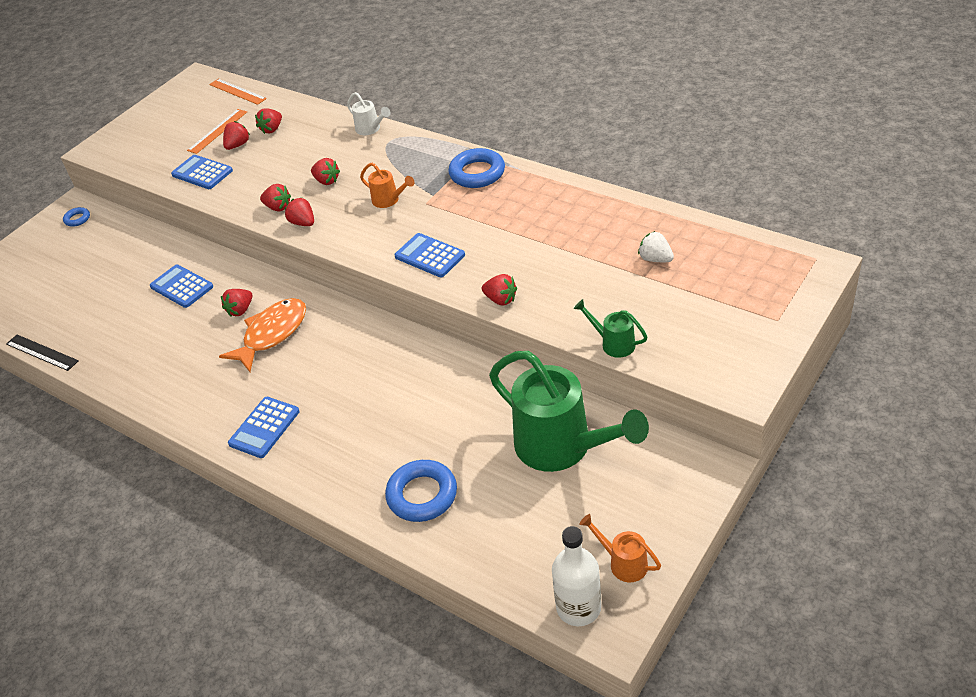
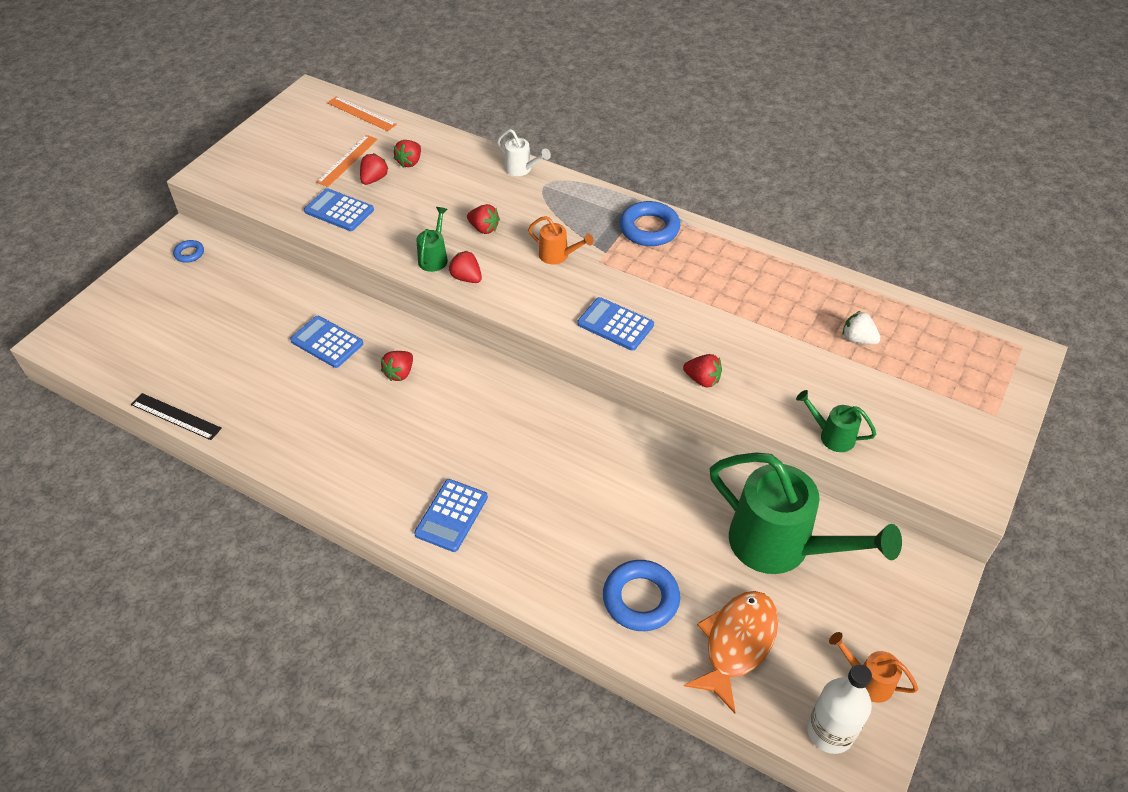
camera: 10 degrees left, 5 degrees up
orange fish [219,298,306,372] -> orange fish moved to [684,591,778,713]
red strawberry [260,184,291,211] -> green watering can [417,207,448,272]

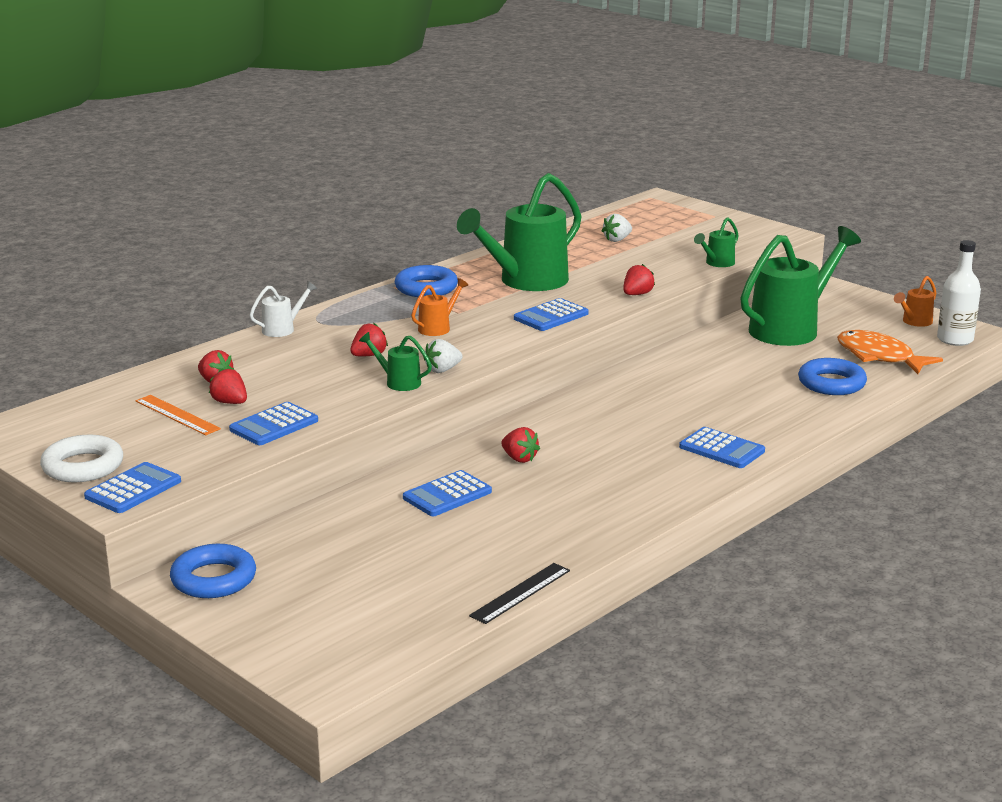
camera: 75 degrees left, 25 degrees down
blue ring [173,240,204,263] -> blue ring [170,544,256,598], size x1.95
orange ruler [327,96,397,131] -> none
red strawberry [448,251,482,283] -> white strawberry [424,339,463,373]
none -> white ring [40,435,123,482]
none -> blue calculator [84,462,181,513]
none -> green watering can [457,173,582,291]

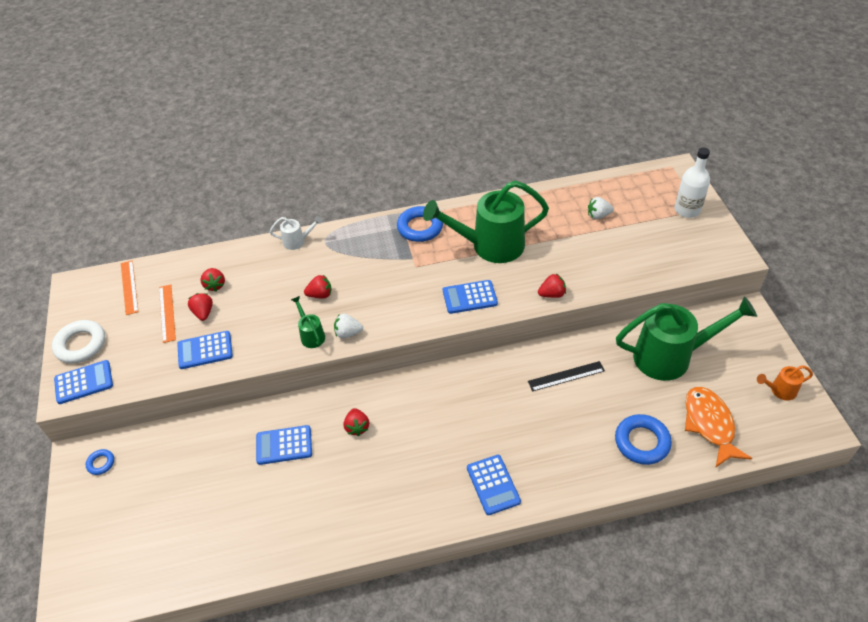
camera: 35 degrees right, 25 degrees up
blue ring [170,544,256,598] -> blue ring [86,449,114,475], size x0.51
orange watering can [411,278,468,336] -> none
black ruler [469,563,570,624] -> black ruler moved to [528,361,605,391]
green watering can [694,217,739,267] -> none
white bottle [937,240,981,346] -> white bottle moved to [674,147,710,218]
none -> orange ruler [121,260,139,315]

